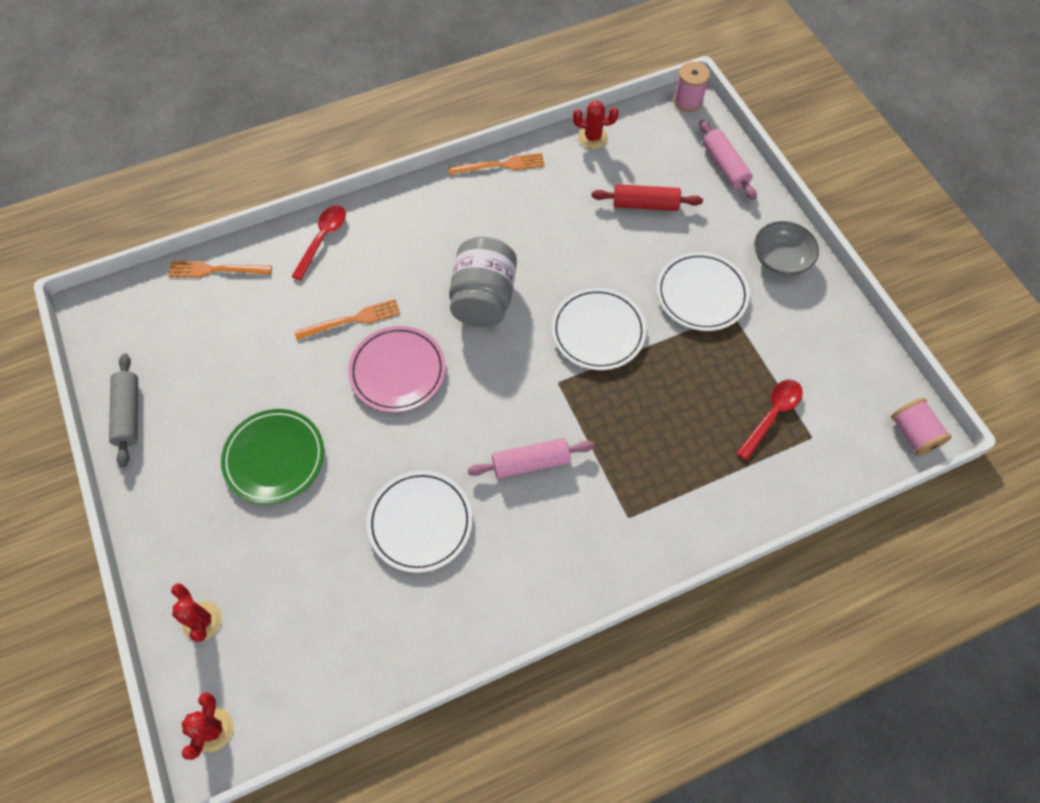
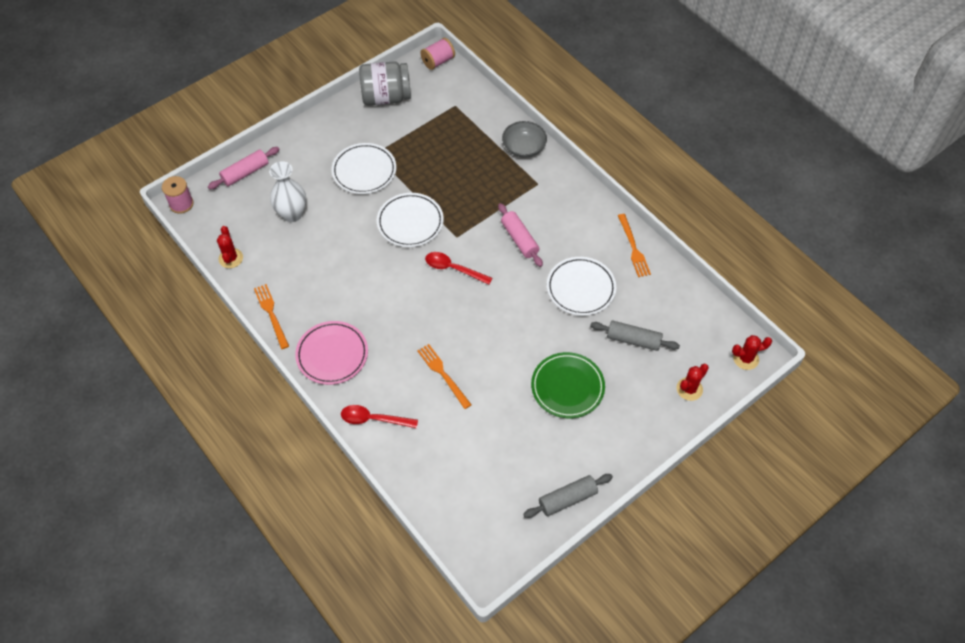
camera: 105 degrees left, 5 degrees down
orange fork [168,261,272,277] -> orange fork moved to [618,214,651,277]
pink plate [348,326,446,412] -> pink plate moved to [295,321,368,385]
grey jar [449,237,517,327] -> grey jar moved to [359,61,411,106]
red rolling pin [592,184,703,211] -> white vase [269,161,307,222]
red spoon [737,380,803,461] -> red spoon moved to [425,252,492,285]
grey bowl [754,221,819,276] -> grey bowl moved to [502,121,547,158]
none -> grey rolling pin [590,320,680,351]

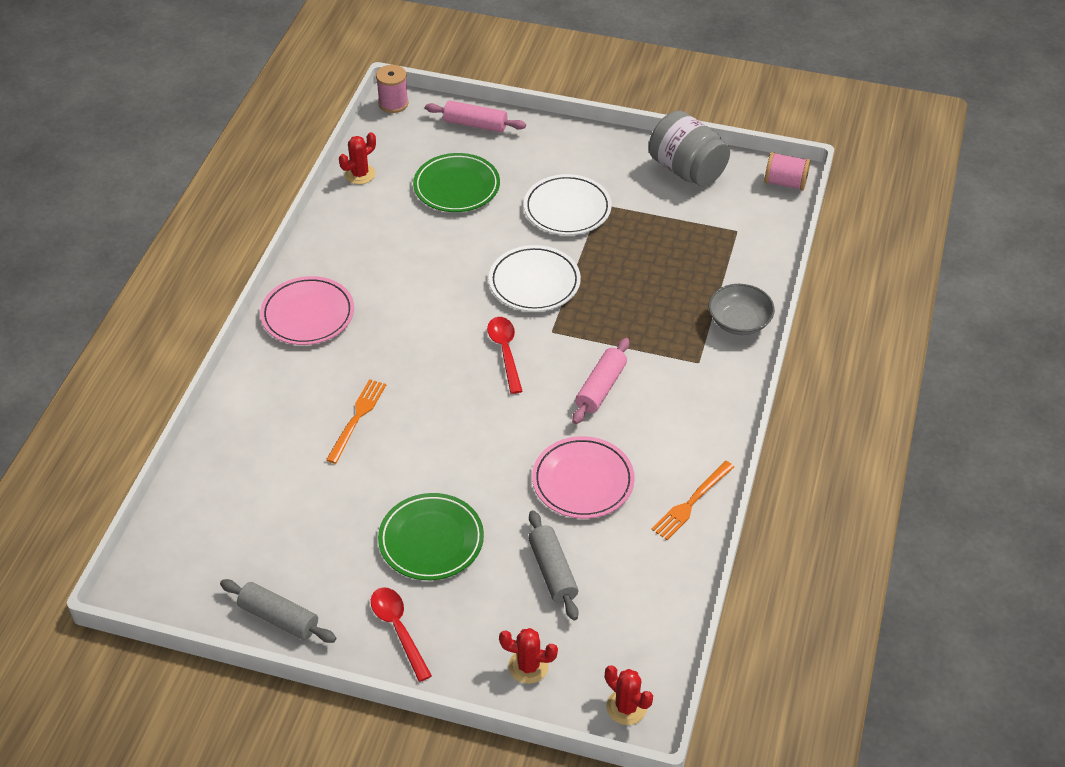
camera: 55 degrees right, 10 degrees down
orange fork [254,284,289,349] -> none
white vase [269,161,307,222] -> green plate [413,153,500,212]
red spoon [341,405,418,428] -> red spoon moved to [371,587,432,682]
white plate [547,257,616,316] -> pink plate [532,436,635,519]

